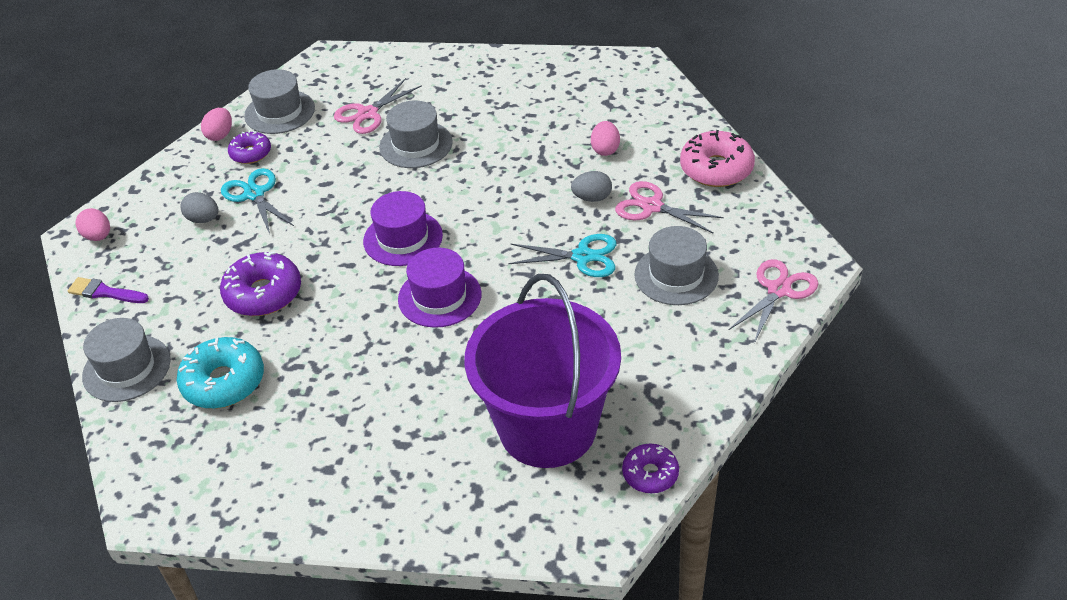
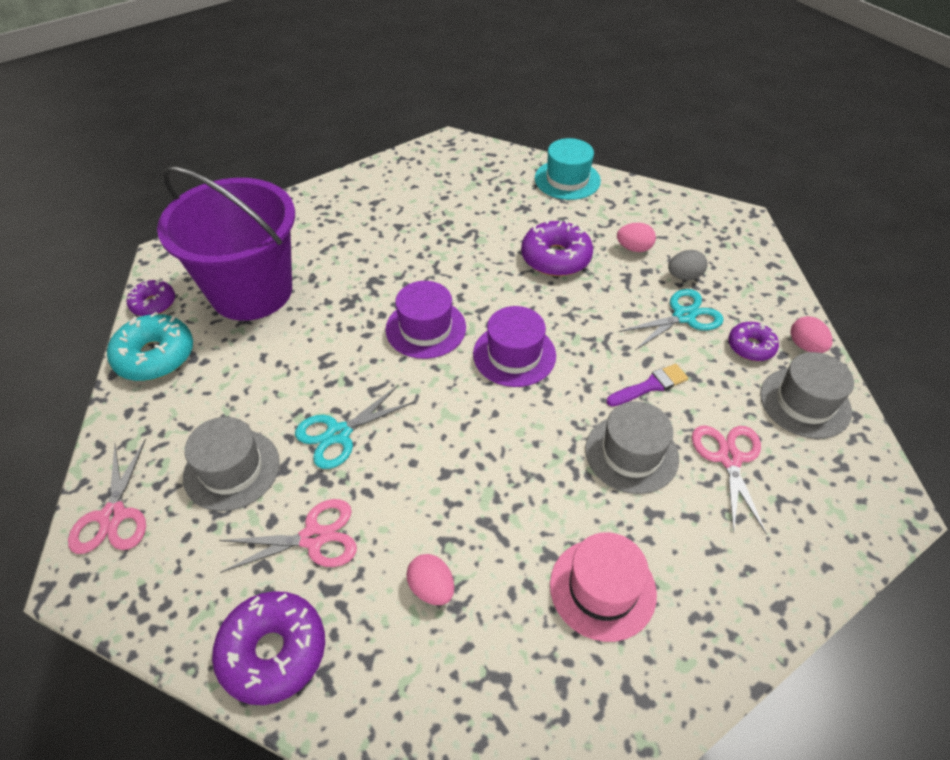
camera: 135 degrees right, 5 degrees up
purple brush [68,277,149,303] -> purple brush moved to [606,364,688,406]
pink egg [75,208,110,241] -> pink egg moved to [617,223,656,252]
grey hat [82,318,171,402] -> turquoise hat [535,138,601,200]
turquoise donut [177,337,264,409] -> turquoise donut moved to [107,312,193,381]
turquoise scissors [221,168,294,234] -> turquoise scissors turned 45 degrees counterclockwise [619,289,724,350]
grey egg [571,171,612,202] -> none
pink donut [680,130,755,187] -> purple donut [212,591,325,705]
none -> pink hat [550,532,657,642]

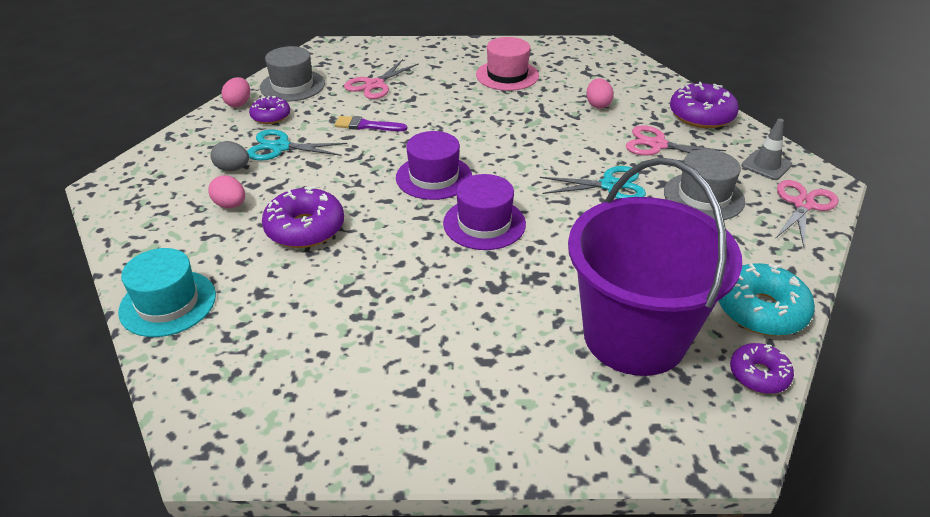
camera: 145 degrees left, 10 degrees down
grey hat [585,401,679,494] -> none
none -> grey traffic cone [741,119,792,180]

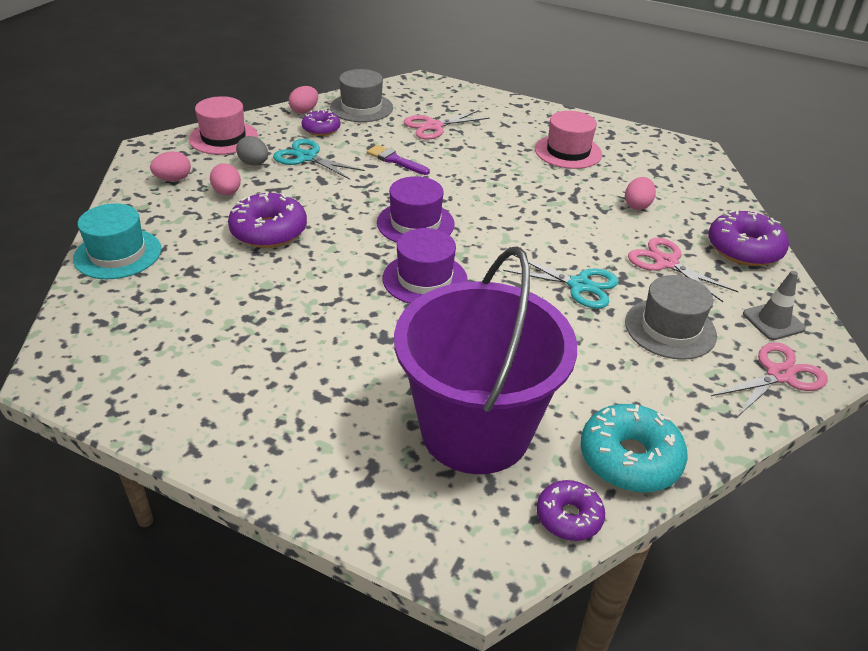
camera: 25 degrees right, 0 degrees up
none -> pink egg [150,151,191,181]
none -> pink hat [189,96,258,155]

